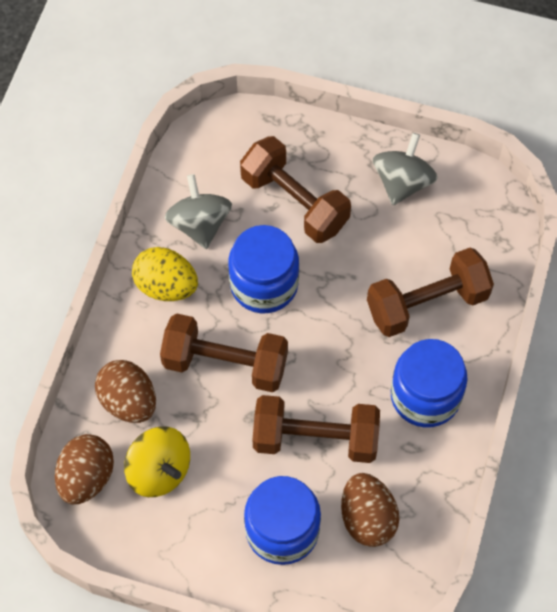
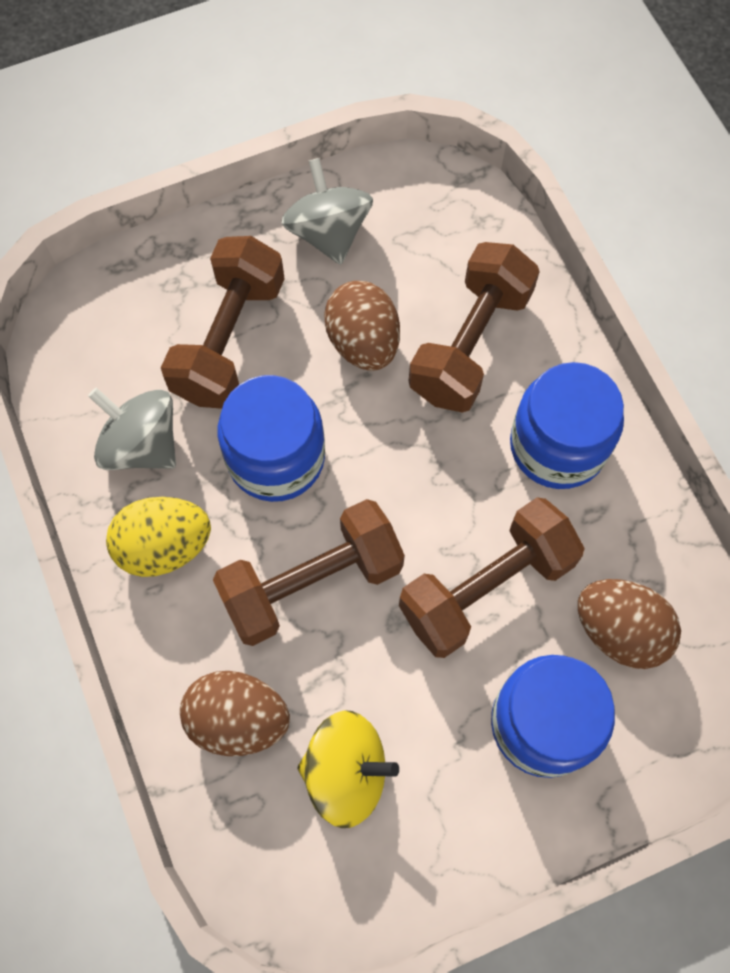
camera: 40 degrees left, 5 degrees up
brown egg [55,434,114,504] -> brown egg moved to [324,281,400,371]
brown dumbbell [240,136,351,243] -> brown dumbbell turned 75 degrees counterclockwise [161,236,285,409]

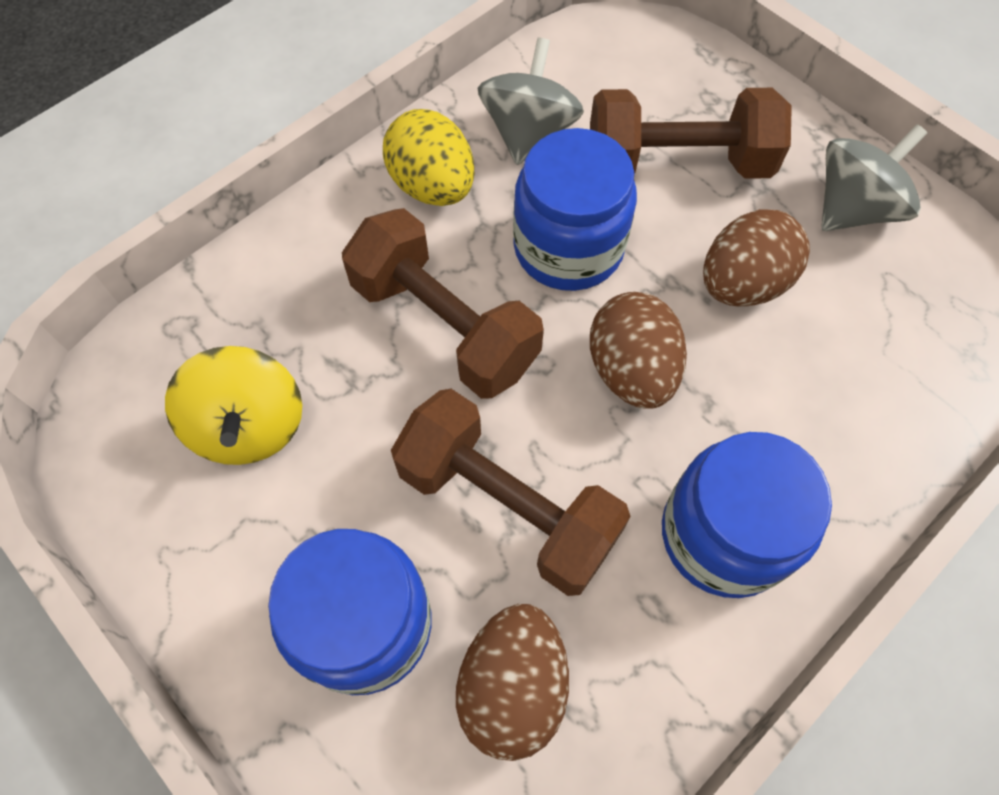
camera: 70 degrees right, 5 degrees down
brown egg [180,671,290,756] -> brown egg moved to [590,292,687,409]
brown dumbbell [409,242,540,413] -> none

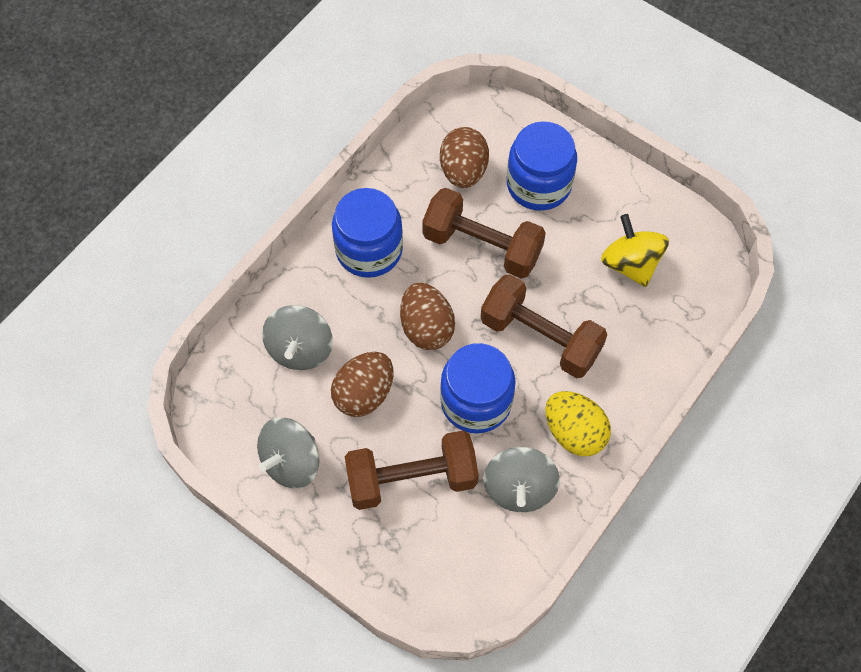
camera: 170 degrees right, 0 degrees up
none -> grey spinning top [262,305,333,370]

